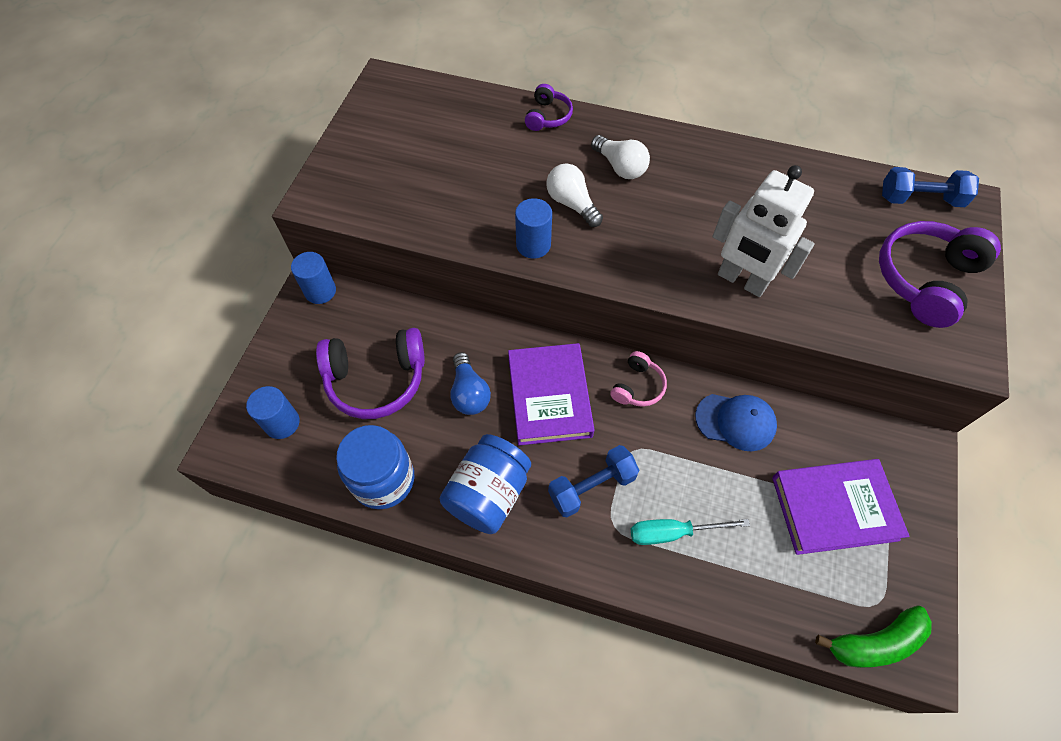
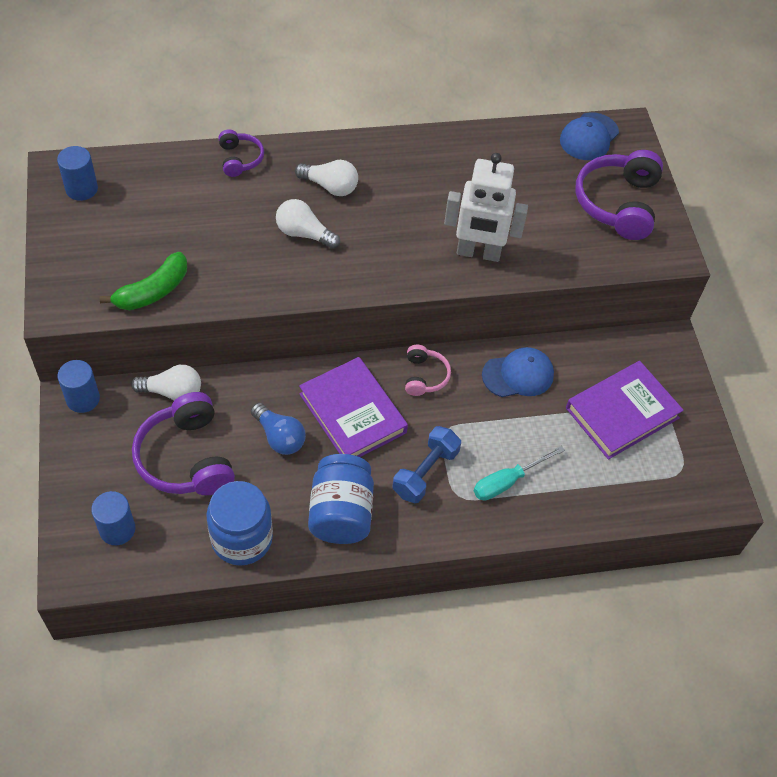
camera: 30 degrees left, 5 degrees down
purple headphones [316,328,425,419] -> purple headphones turned 105 degrees clockwise [132,392,235,495]
blue cylinder [515,198,552,259] -> blue cylinder moved to [57,146,98,201]
green banana [815,606,932,668] -> green banana moved to [100,252,187,310]
blue dumbbell [882,167,979,207] -> blue cap [560,113,619,160]
none -> white light bulb [131,365,201,401]

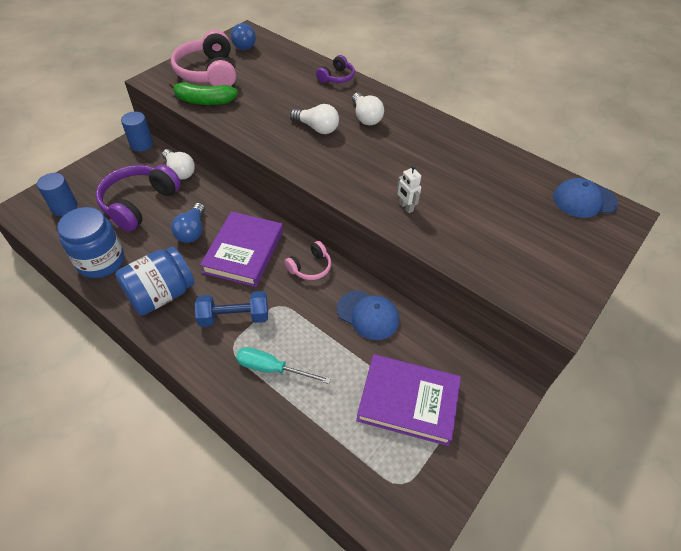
camera: 50 degrees right, 5 degrees down
blue cylinder [57,146,98,201] -> blue light bulb [231,23,256,50]
white light bulb [276,199,340,249] -> white light bulb turned 135 degrees clockwise [290,104,339,134]
white robot [444,153,528,262] -> white robot [397,165,421,213], size x0.44
purple headphones [575,150,663,240] -> none
none -> pink headphones [171,30,236,86]

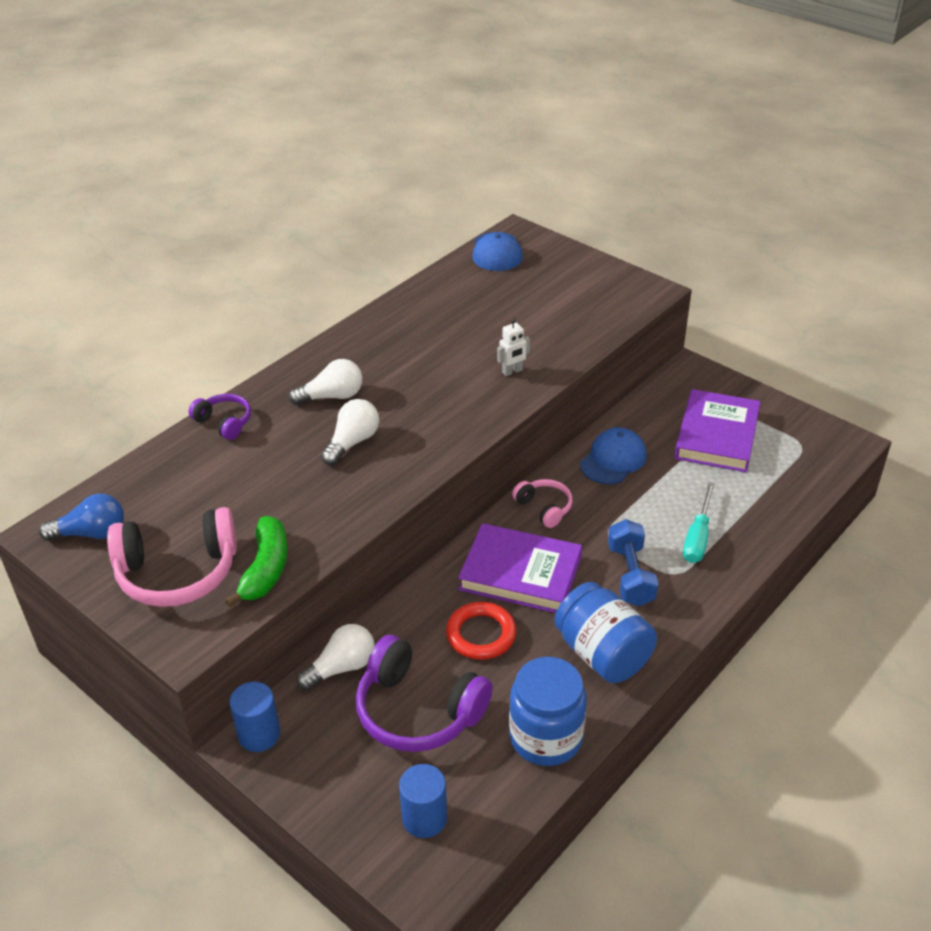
camera: 85 degrees left, 10 degrees down
blue light bulb [171,203,205,243] -> red ring [446,602,517,660]

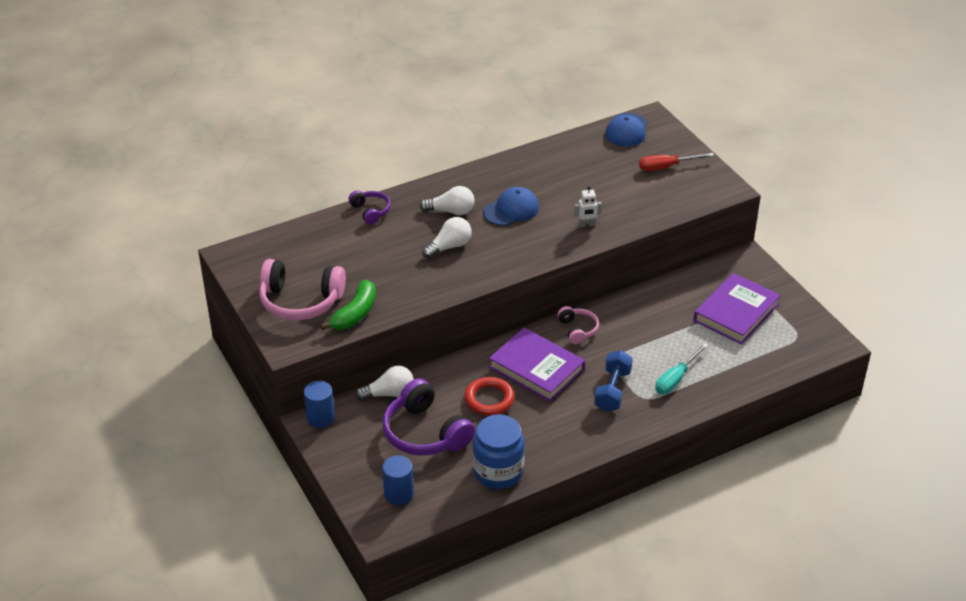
camera: 20 degrees right, 0 degrees up
blue light bulb [39,494,124,541] -> none
blue jar [554,582,657,683] -> none
blue cap [580,427,647,485] -> blue cap moved to [483,187,539,226]
none -> red screwdriver [639,153,714,171]

